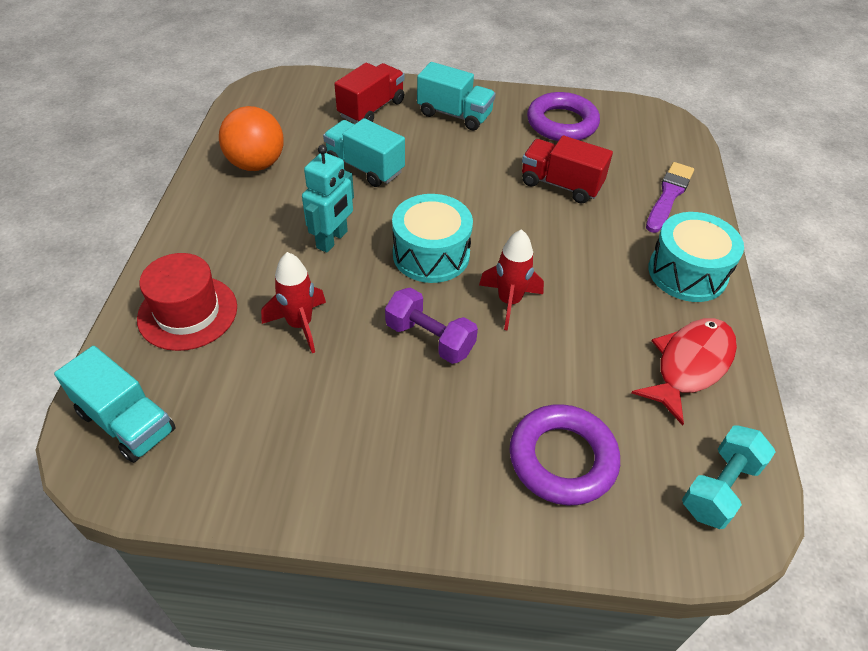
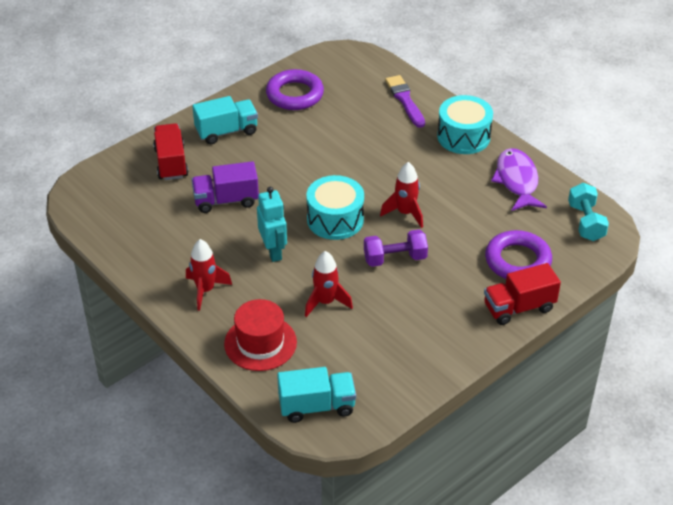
camera: 45 degrees left, 5 degrees down
orange ball [219,106,284,171] -> none
turquoise truck [323,118,405,187] -> purple truck [191,161,259,213]
red truck [522,136,613,204] -> red truck moved to [484,263,561,325]
red fish [631,318,737,426] -> purple fish [491,148,547,211]
none -> red rocket [186,239,232,311]

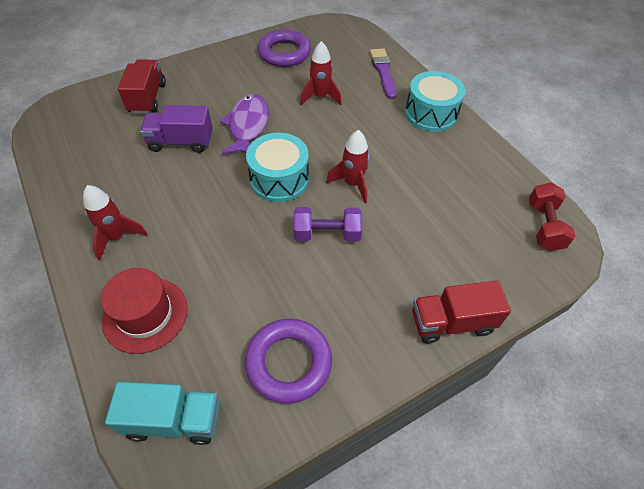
camera: 10 degrees right, 10 degrees up
turquoise truck [192,96,258,144] -> none
turquoise robot [257,187,287,262] -> none
red rocket [305,251,353,317] -> red rocket moved to [300,41,341,105]
purple ring [485,230,552,279] -> purple ring moved to [245,319,332,404]
purple fish [491,148,547,211] -> purple fish moved to [220,94,269,154]
turquoise dumbbell [568,183,609,241] -> red dumbbell [529,182,576,251]

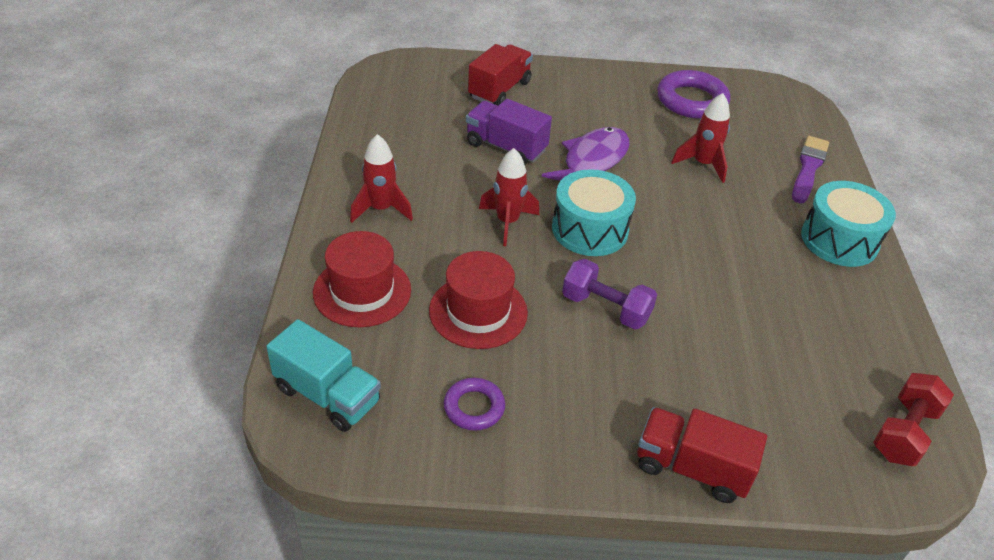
camera: 30 degrees right, 10 degrees down
purple ring [245,319,332,404] -> purple ring [444,378,505,431], size x0.58
red rocket [326,130,370,203] -> red rocket moved to [479,148,539,246]
none -> red hat [429,251,528,349]

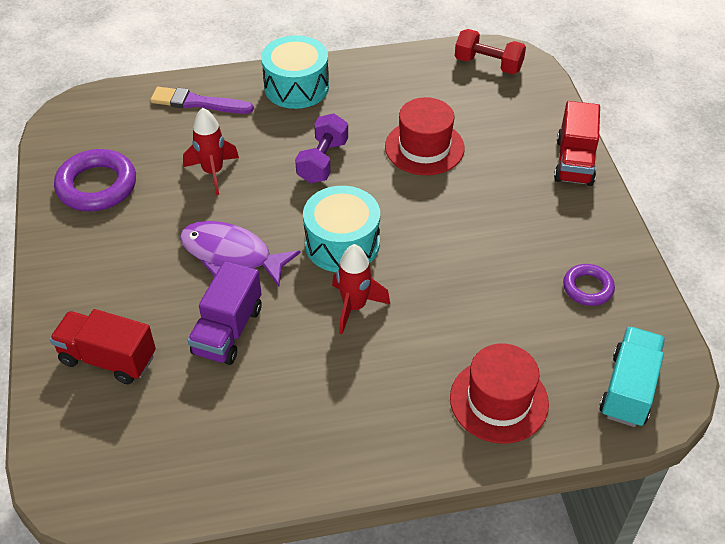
camera: 100 degrees left, 5 degrees up
red rocket [350,134,413,223] -> none
red hat [429,251,528,349] -> red hat moved to [385,97,465,175]
purple dumbbell [562,259,657,330] -> purple dumbbell moved to [295,113,348,183]

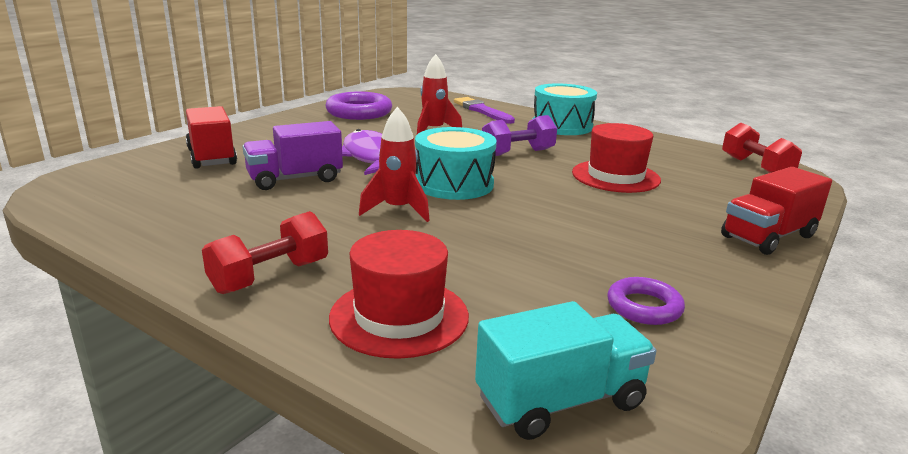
camera: 45 degrees right, 25 degrees down
none -> red dumbbell [202,211,328,294]

